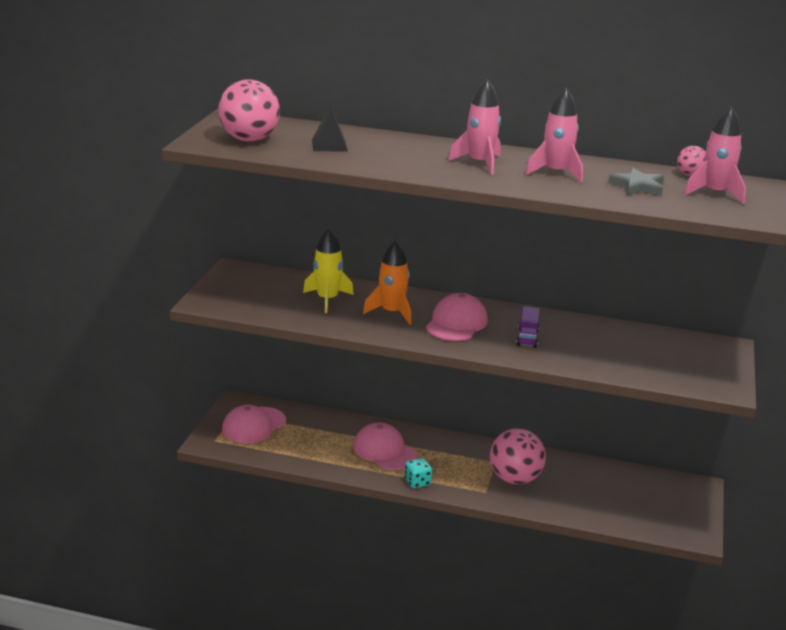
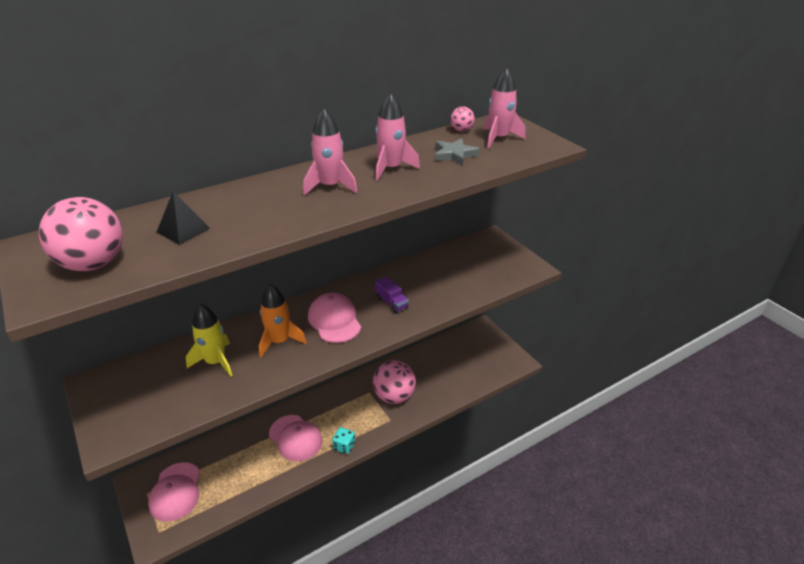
camera: 45 degrees left, 10 degrees up
pink cap [353,423,418,470] -> pink cap turned 135 degrees counterclockwise [269,415,322,461]

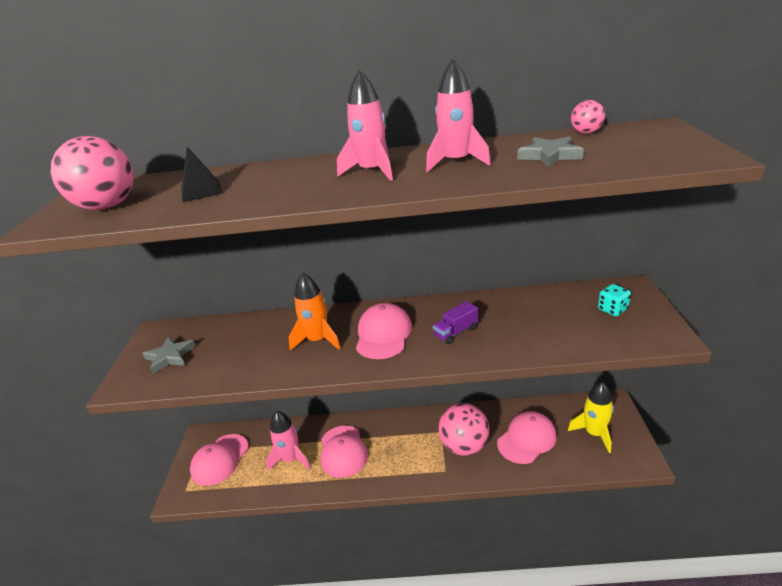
camera: 35 degrees right, 5 degrees down
yellow rocket [186,304,233,377] -> yellow rocket moved to [568,382,614,453]
turquoise dice [332,427,355,454] -> turquoise dice moved to [598,284,631,316]
purple truck [375,276,409,313] -> purple truck turned 60 degrees clockwise [433,301,478,344]
pink rocket [484,67,526,148] -> pink rocket moved to [266,411,311,470]
none -> grey star [142,337,195,374]
none -> pink cap [497,411,557,464]

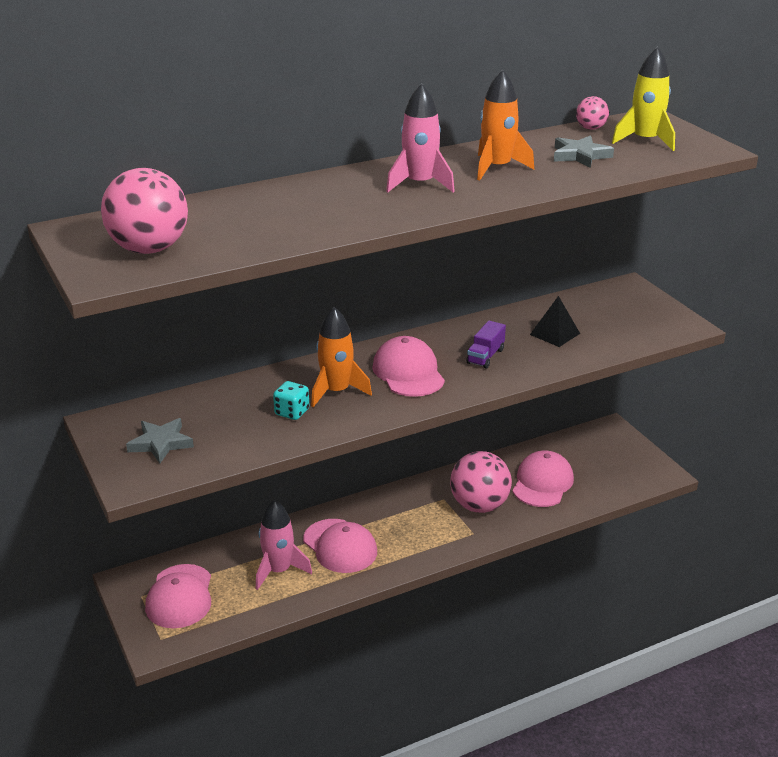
camera: 30 degrees left, 0 degrees up
black pyramid [181,146,223,202] -> black pyramid moved to [530,296,580,347]
pink rocket [426,59,491,172] -> orange rocket [477,69,534,180]
yellow rocket [568,382,614,453] -> yellow rocket moved to [612,46,675,151]
turquoise dice [598,284,631,316] -> turquoise dice moved to [273,381,309,420]

